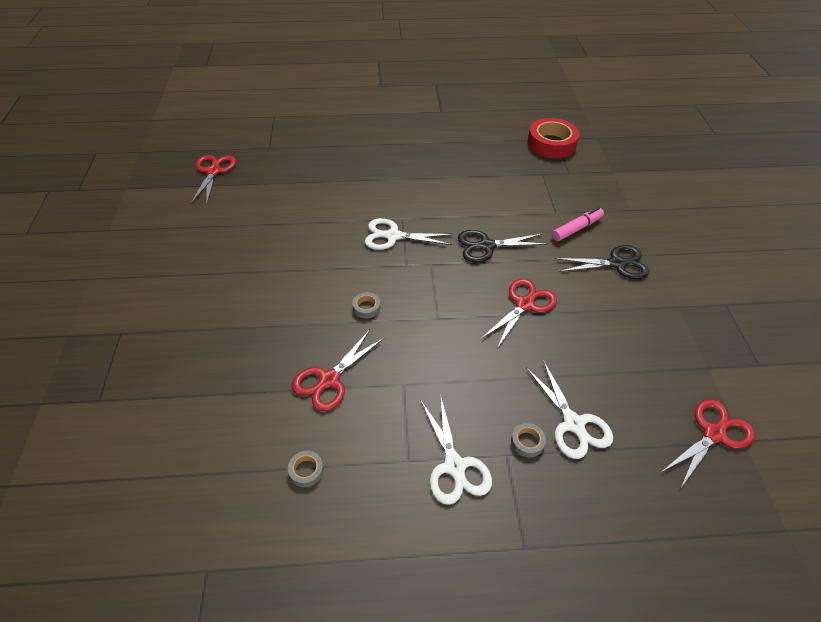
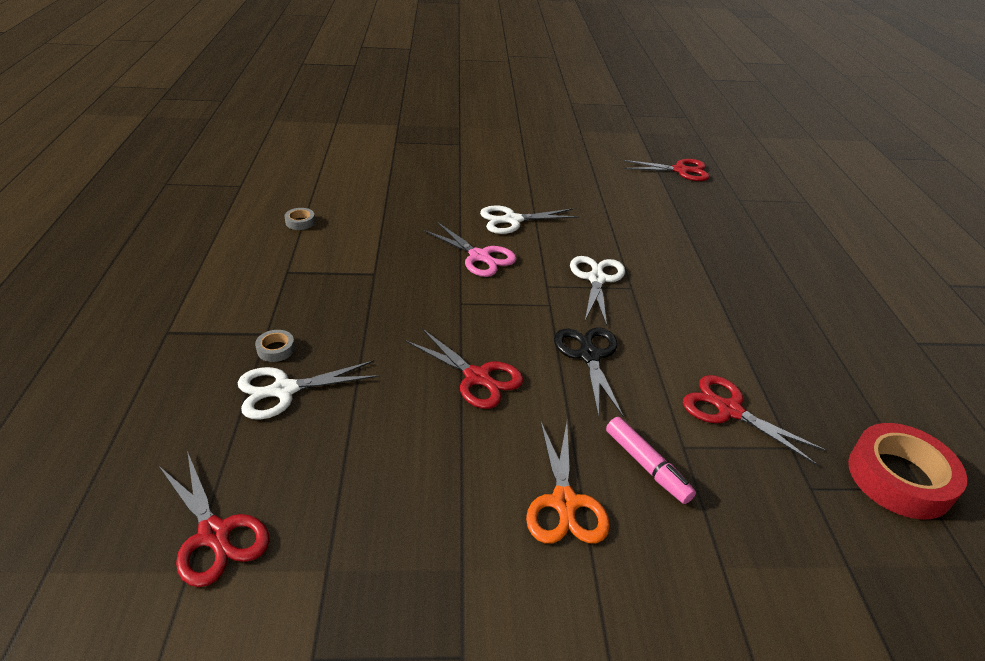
camera: 90 degrees right, 10 degrees down
red scissors [292,330,384,412] -> red scissors moved to [683,375,826,465]
grey tape [352,292,380,319] -> pink scissors [423,222,517,277]
white scissors [421,394,492,505] -> white scissors moved to [480,205,579,234]
black scissors [555,245,649,279] -> orange scissors [526,422,610,544]

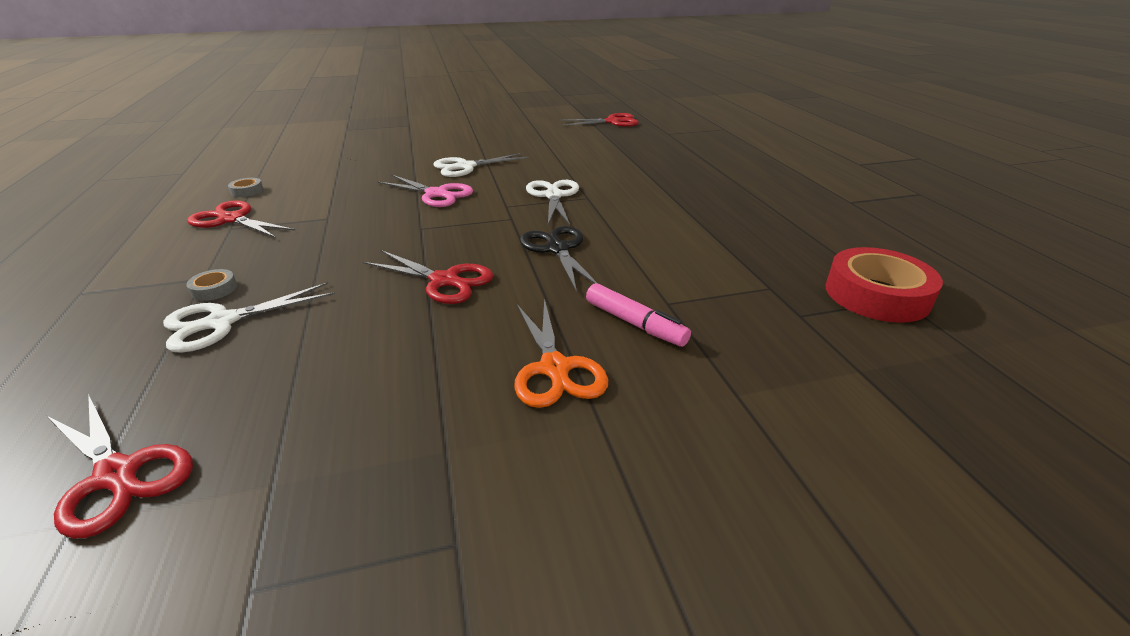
camera: 10 degrees left, 5 degrees down
red scissors [683,375,826,465] -> red scissors moved to [187,200,296,238]

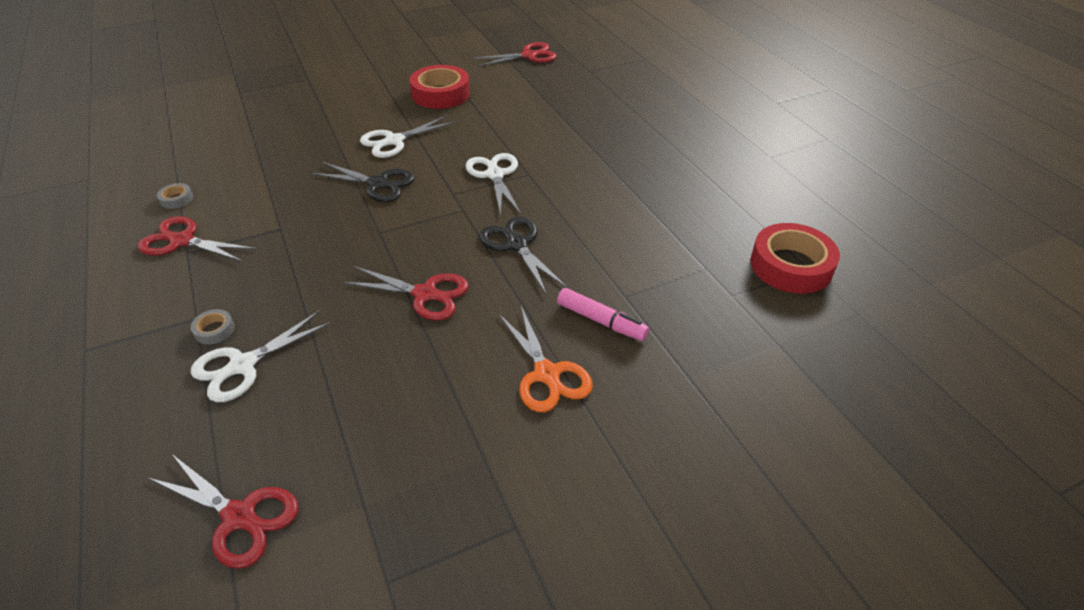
camera: 10 degrees left, 10 degrees up
pink scissors [377,175,473,207] -> black scissors [311,162,415,202]
none -> red tape [409,65,470,109]

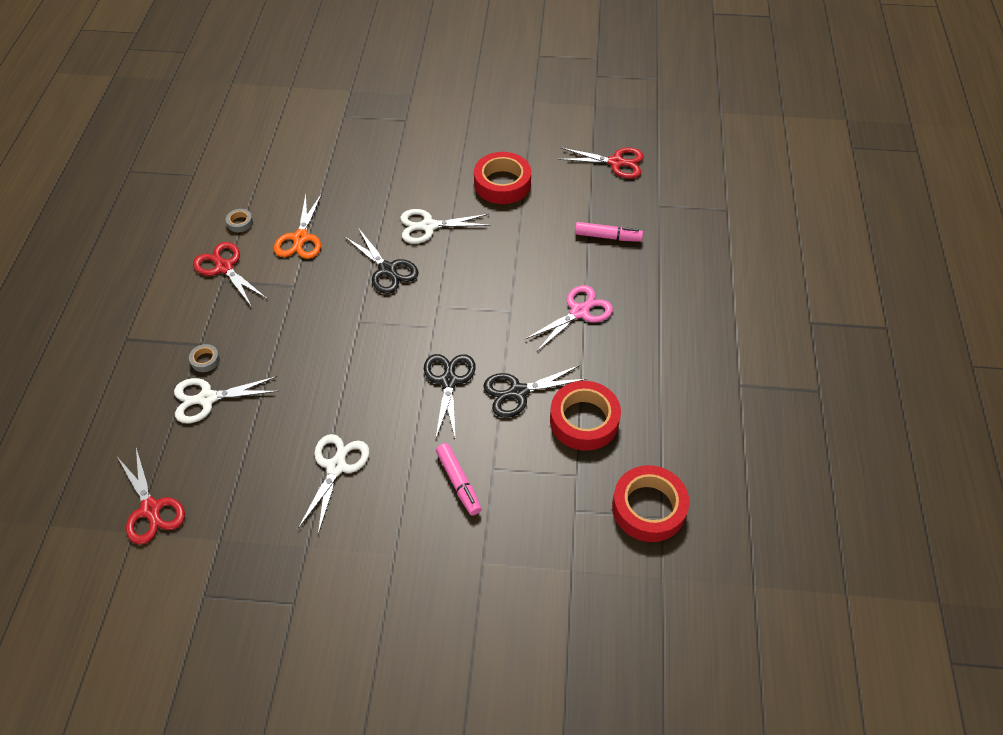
camera: 30 degrees right, 10 degrees up
red scissors [342,266,469,320] -> none
white scissors [465,153,521,216] -> white scissors moved to [298,434,369,534]
orange scissors [498,306,593,412] -> orange scissors moved to [274,193,322,259]
none -> black scissors [483,365,587,418]
none -> pink scissors [524,285,613,351]
none -> red tape [550,381,621,451]
none -> pink marker [575,222,643,242]

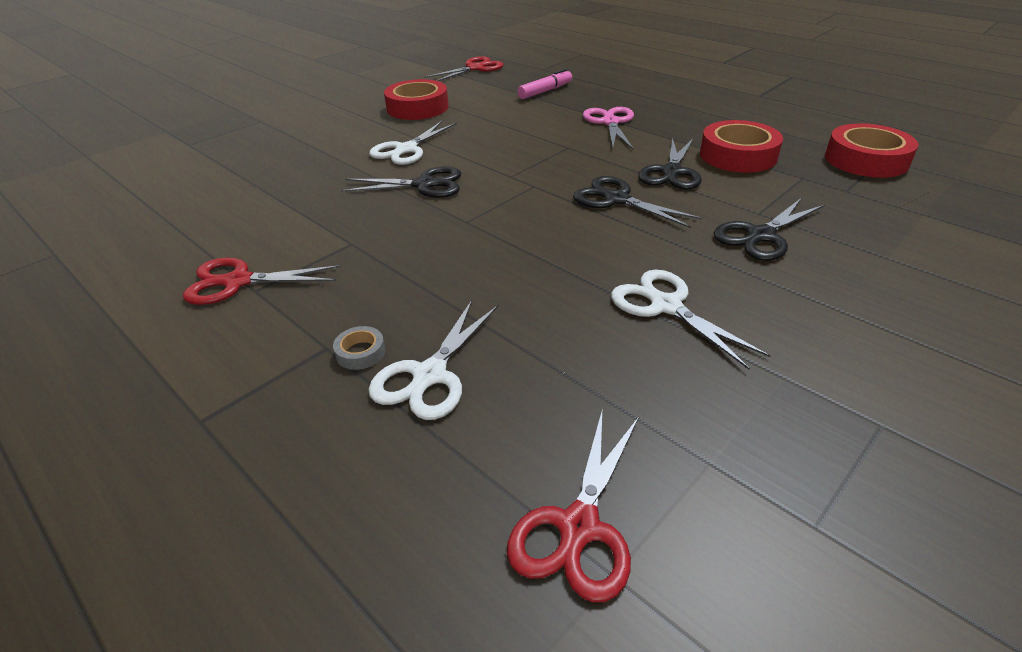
camera: 50 degrees left, 15 degrees down
red scissors [118,447,185,544] -> red scissors turned 105 degrees clockwise [507,412,639,603]
grey tape [226,209,253,232] -> none
orange scissors [274,193,322,259] -> none
pink marker [436,443,482,516] -> black scissors [714,198,825,261]

